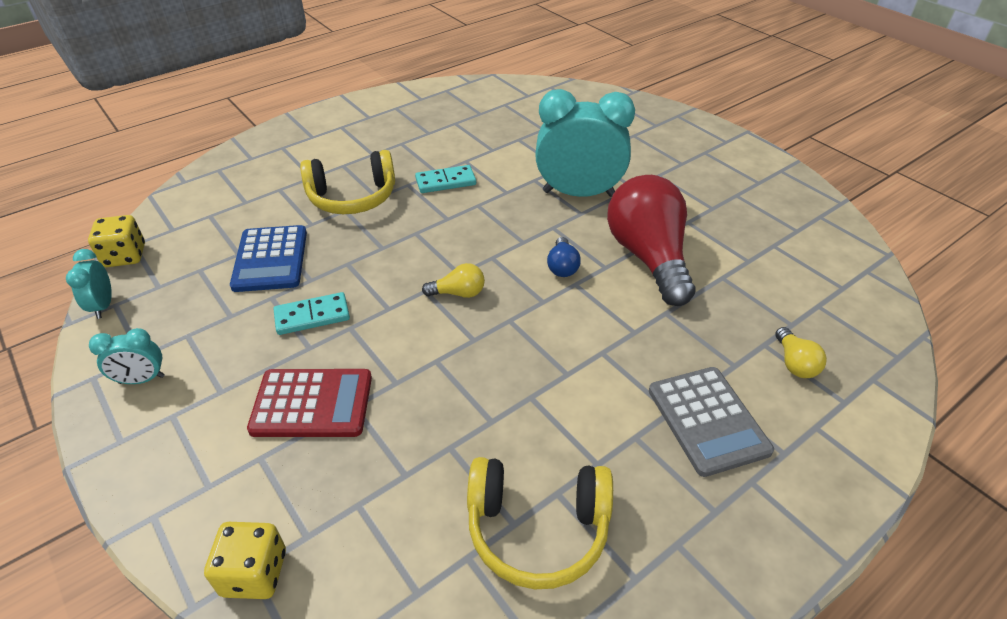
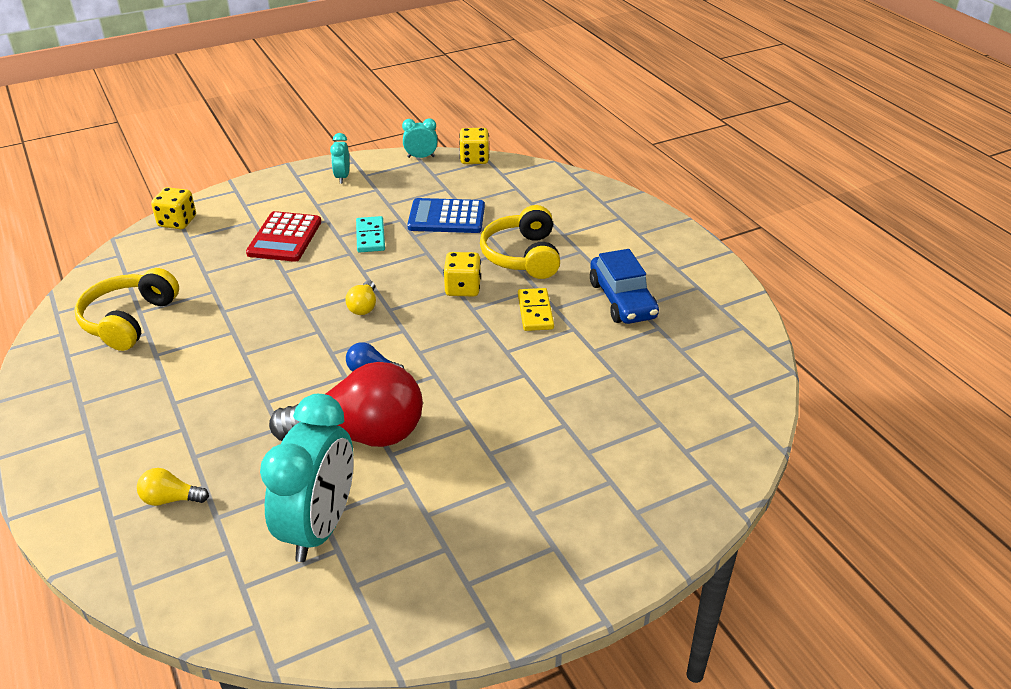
camera: 100 degrees right, 5 degrees down
turquoise domino [415,165,476,193] -> yellow domino [518,288,554,331]
turquoise clock [535,89,635,197] -> turquoise clock moved to [260,394,354,562]
grey calculator [649,367,774,477] -> none
none -> yellow dice [444,252,481,296]
none -> blue car [590,249,659,324]

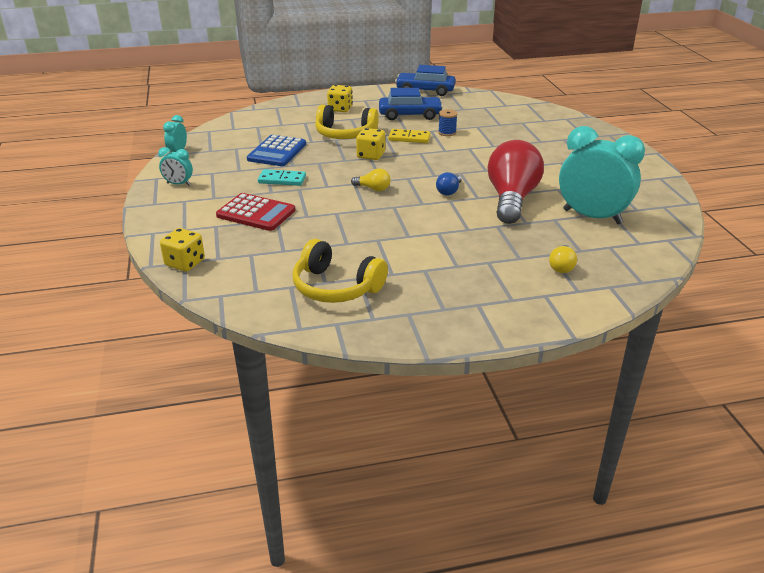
camera: 75 degrees left, 5 degrees down
yellow dice [459,128,489,164] -> yellow dice moved to [327,85,353,112]
none -> blue car [395,65,456,96]
none -> blue spool [438,109,458,136]

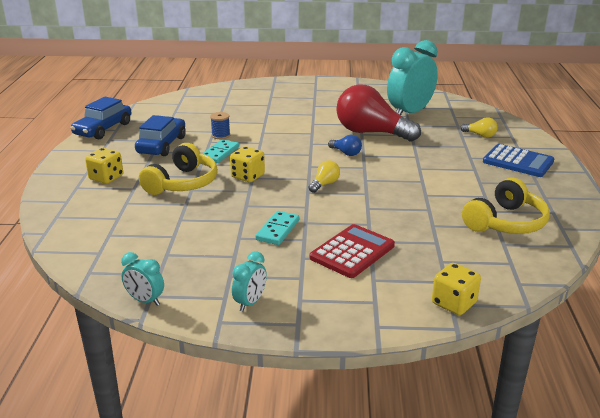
camera: 75 degrees left, 5 degrees down
blue calculator [247,135,306,166] -> blue calculator moved to [483,144,555,177]
yellow domino [388,129,430,143] -> turquoise domino [202,139,239,163]

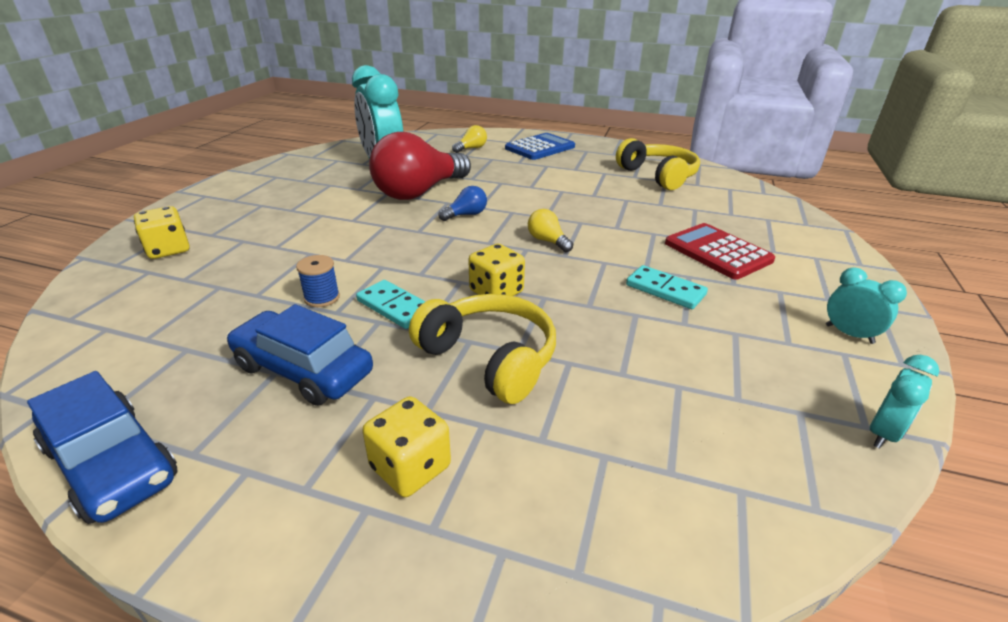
camera: 75 degrees left, 5 degrees up
yellow dice [432,263,481,315] -> yellow dice moved to [134,206,190,259]

